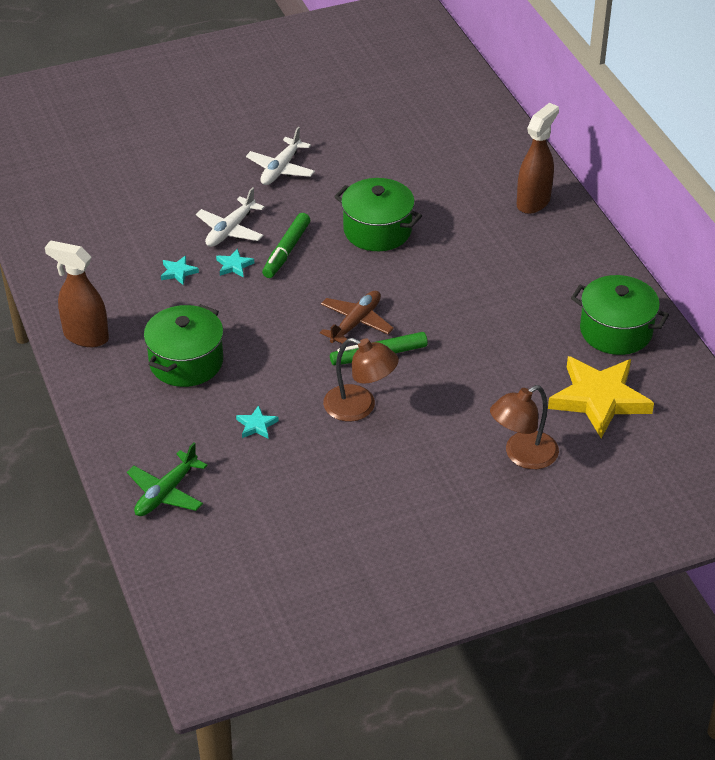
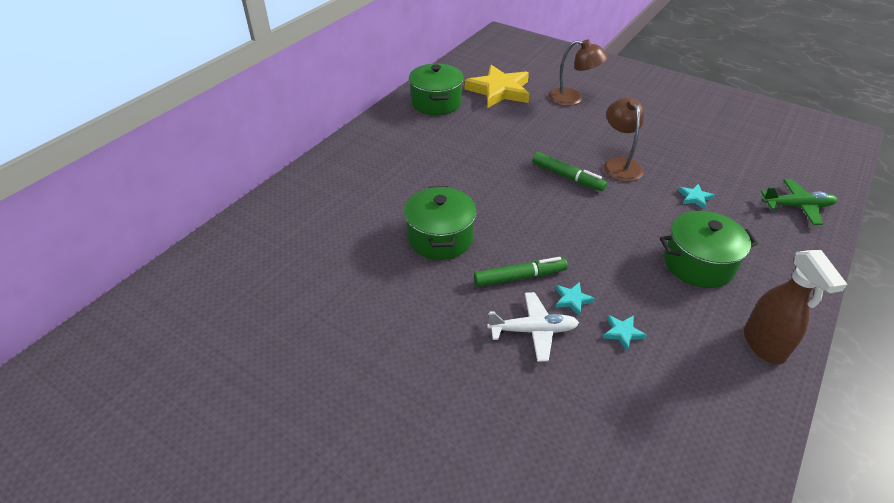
camera: 125 degrees left, 0 degrees up
white plane [246,127,315,185] -> none
brown plane [320,290,394,344] -> none
brown spray bottle [517,103,559,214] -> none

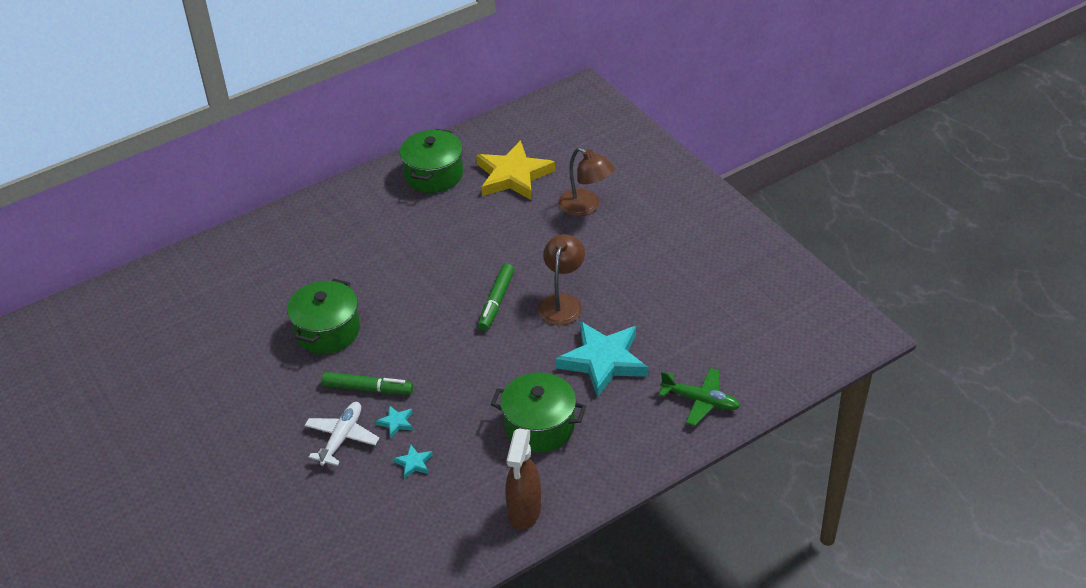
camera: 25 degrees right, 0 degrees up
white plane [487,292,579,362] -> white plane turned 90 degrees counterclockwise [304,402,379,466]
green marker [532,152,607,191] -> green marker turned 45 degrees clockwise [478,263,514,331]
turquoise star [678,184,714,209] -> turquoise star [555,321,648,398], size x2.48

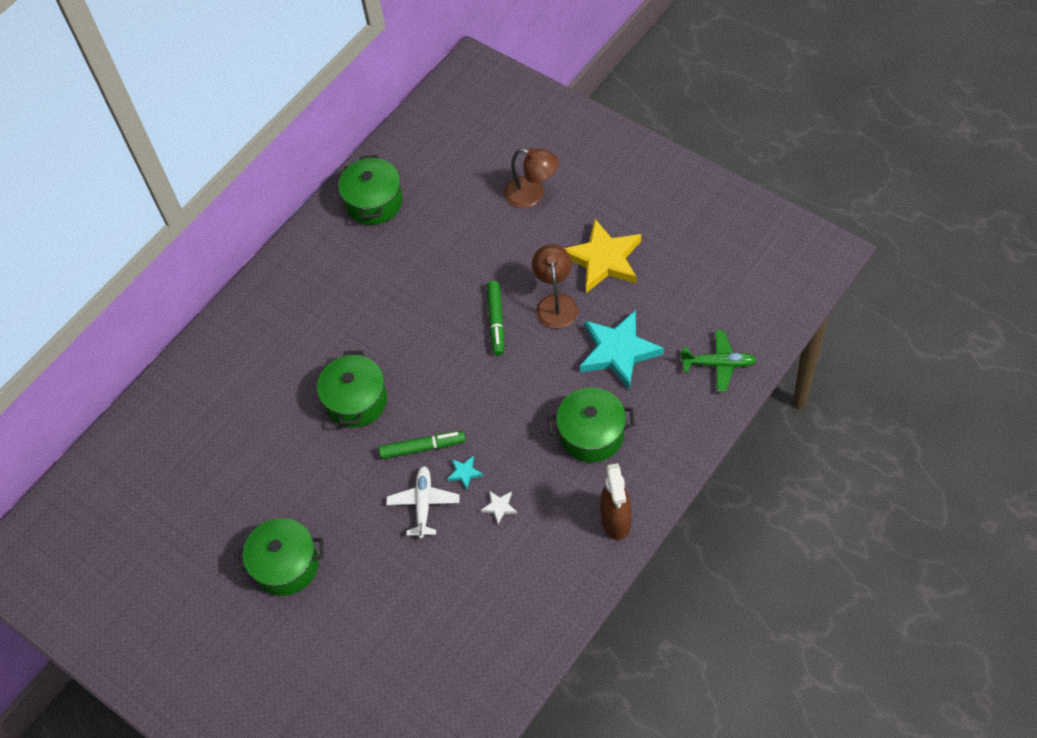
camera: 15 degrees left, 15 degrees up
turquoise star [393,445,433,479] -> white star [481,491,517,524]
yellow star [476,140,555,200] -> yellow star moved to [564,219,641,293]
none -> green pot [235,518,324,596]

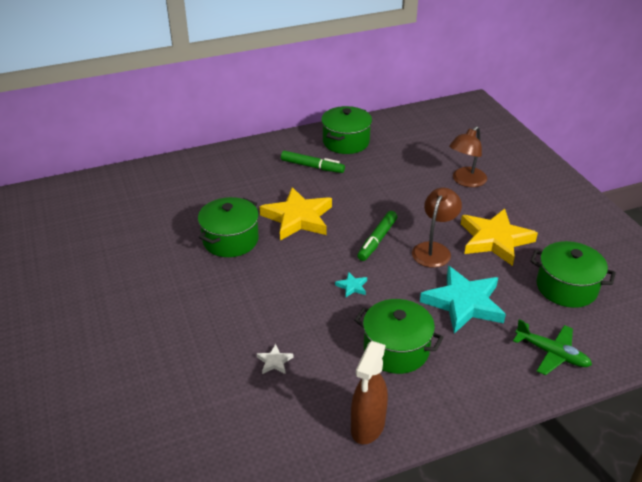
camera: 25 degrees right, 20 degrees down
green pot [235,518,324,596] -> green pot moved to [530,241,616,308]
green marker [379,431,466,459] -> green marker moved to [281,151,345,173]
white plane [386,466,460,539] -> none
turquoise star [447,456,483,490] -> turquoise star moved to [335,272,367,298]
brown lamp [504,148,559,208] -> brown lamp turned 75 degrees clockwise [449,126,487,187]
none -> yellow star [260,187,332,241]

